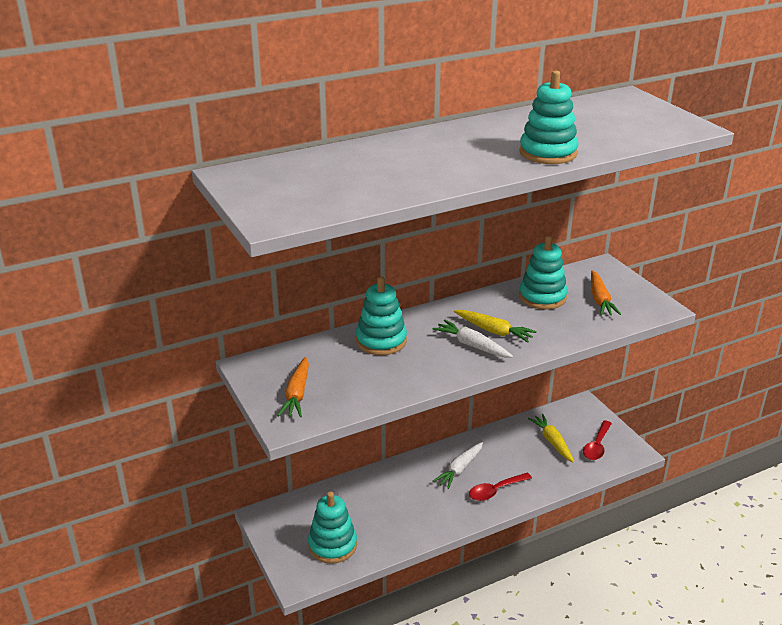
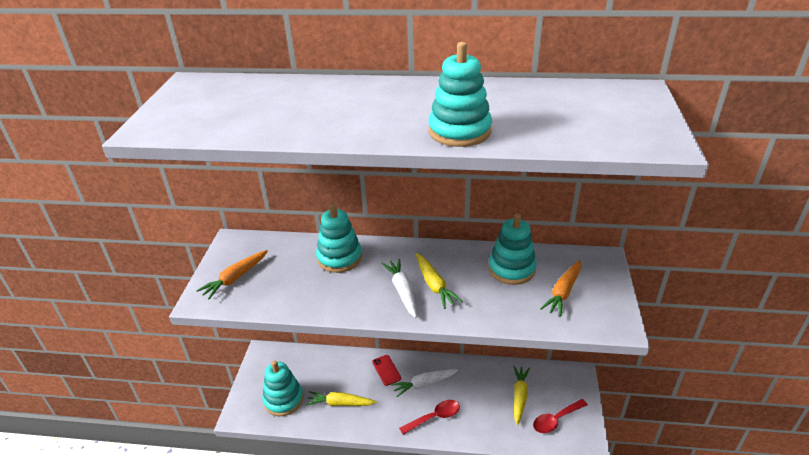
camera: 35 degrees right, 5 degrees up
red spoon [469,473,532,501] -> red spoon turned 150 degrees clockwise [399,400,460,435]
none -> yellow carrot [305,391,377,406]
none -> red phone [372,355,401,386]

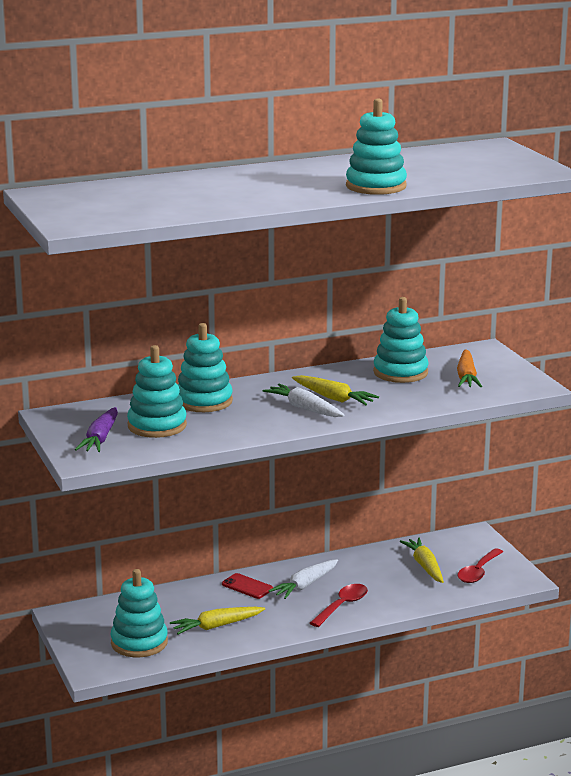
camera: 30 degrees left, 15 degrees down
orange carrot [196,250,268,299] -> purple carrot [75,407,118,452]
none -> turquoise stacking toy [127,345,187,438]

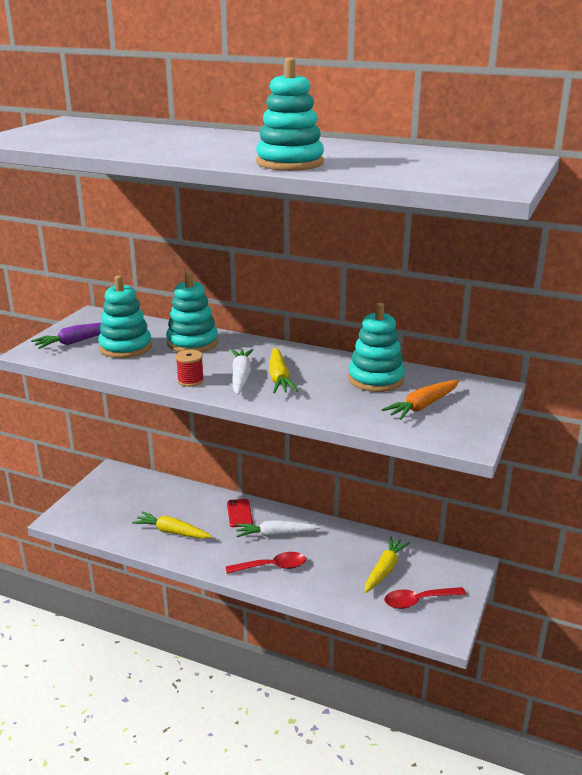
camera: 45 degrees right, 5 degrees up
turquoise stacking toy [111,569,168,657] -> none
none -> red spool [176,350,204,387]

